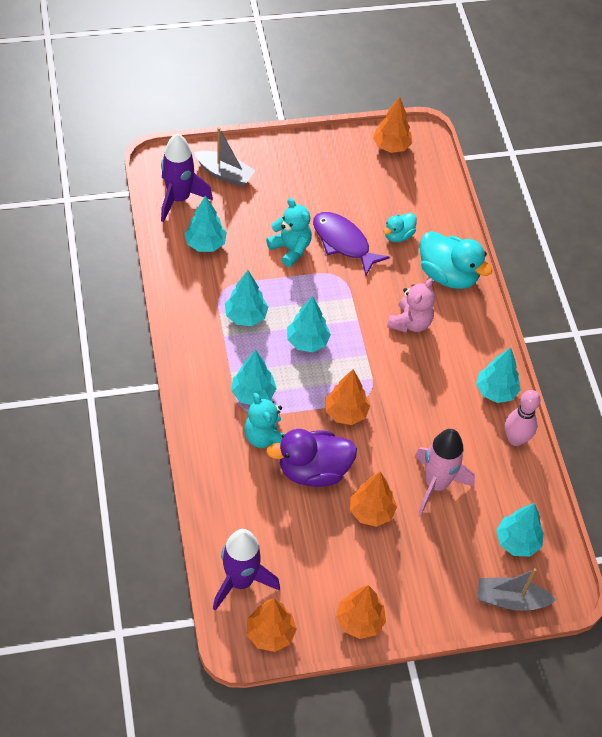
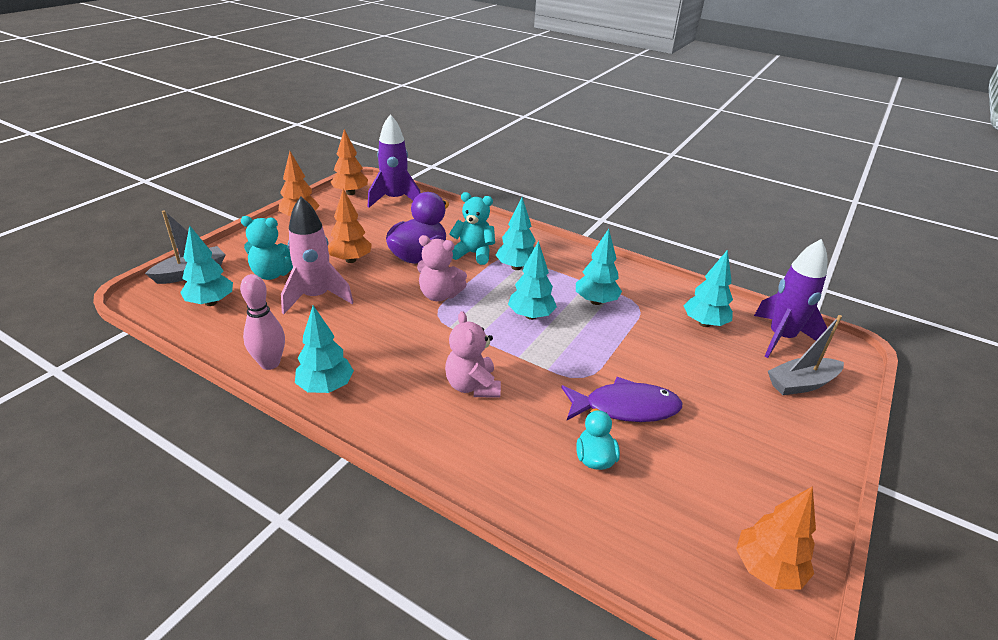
camera: 135 degrees right, 20 degrees down
turquoise teddy bear [266,198,312,267] -> turquoise teddy bear moved to [241,216,293,280]
orange tree [325,370,370,425] -> pink teddy bear [417,235,467,301]
turquoise duck [420,231,492,289] -> none

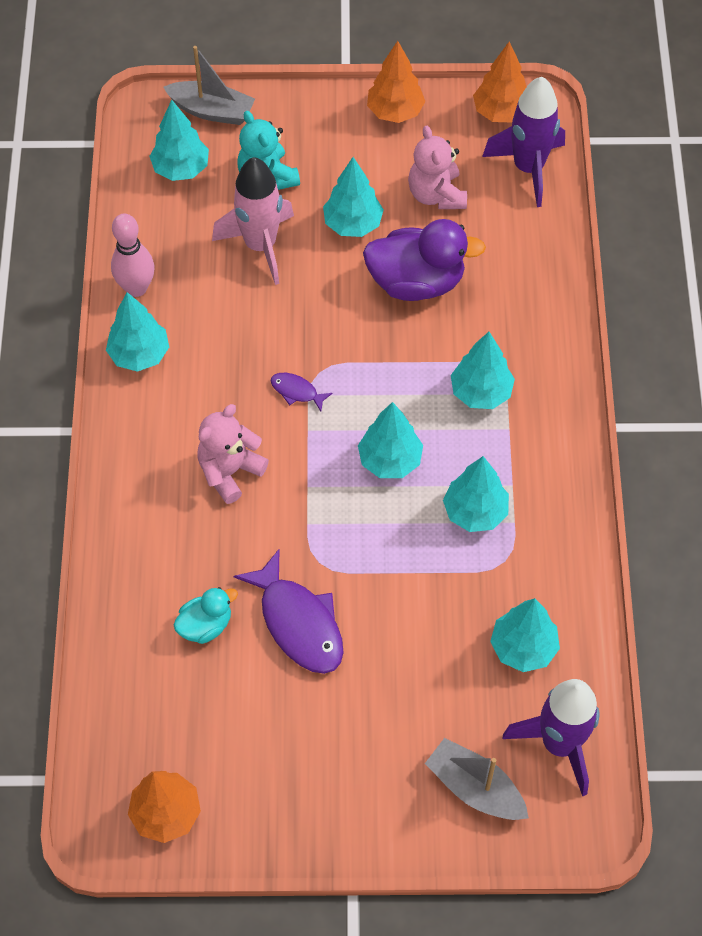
camera: 60 degrees right, 25 degrees up
orange tree [328,189,372,263] -> turquoise tree [323,157,384,237]
pink teddy bear [417,235,467,301] -> pink teddy bear moved to [408,126,467,209]
turquoise teddy bear [449,192,495,265] -> none
none -> purple fish [271,373,333,411]

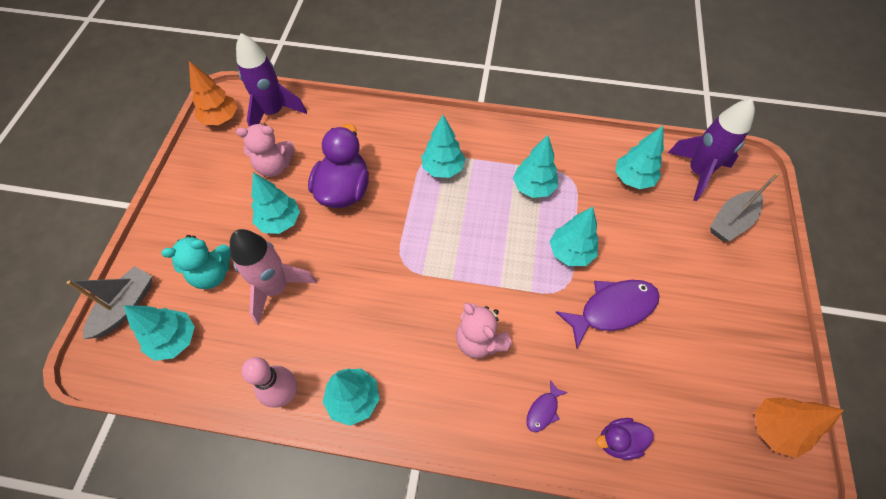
camera: 80 degrees left, 0 degrees up
turquoise duck [174,587,238,644] -> none
purple fish [271,373,333,411] -> purple fish moved to [526,380,568,432]
turquoise tree [358,402,423,478] -> turquoise tree moved to [550,207,599,266]
orange tree [367,41,425,123] -> none
none -> purple duck [596,418,654,460]

